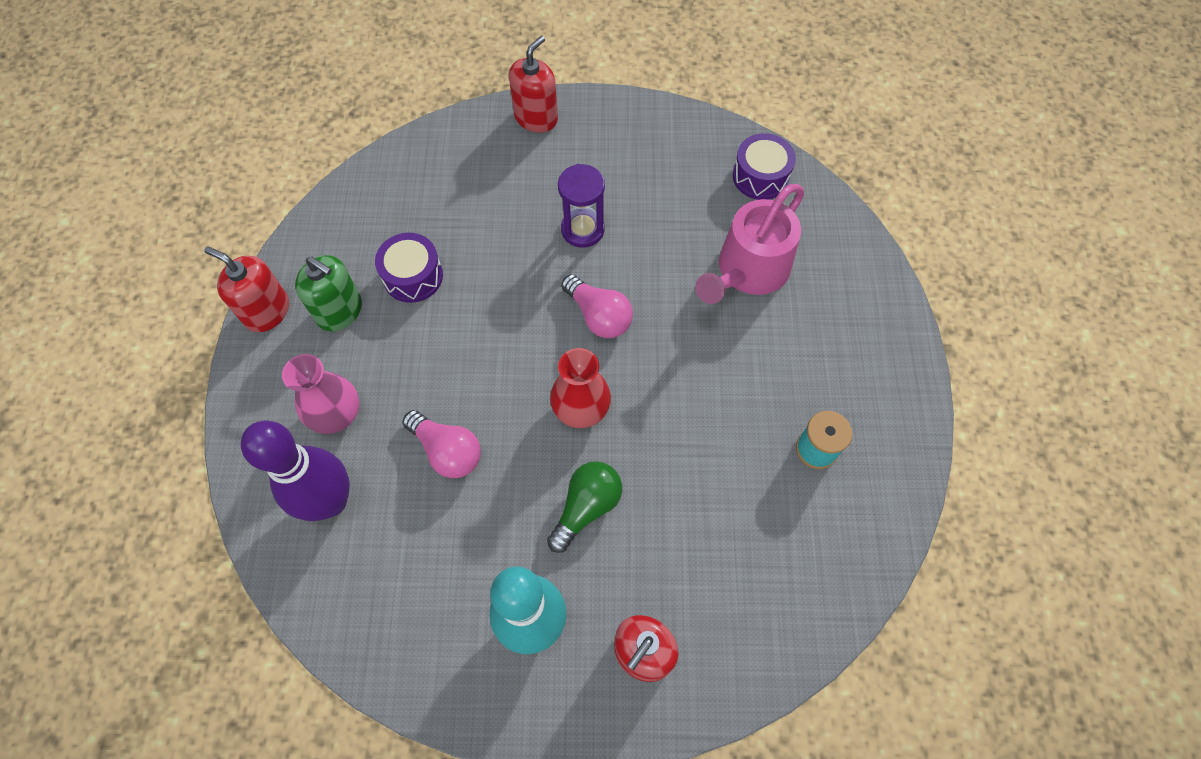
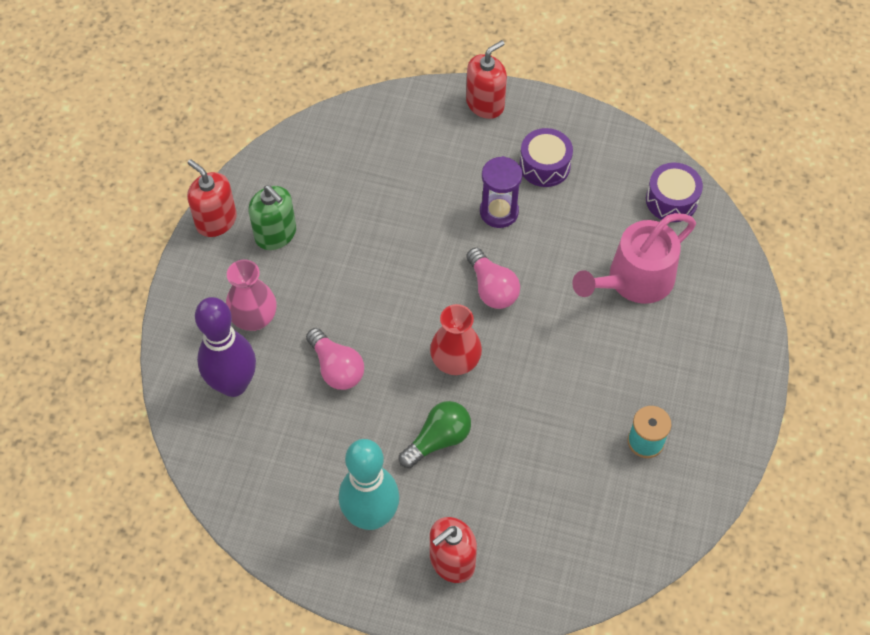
camera: 15 degrees right, 5 degrees down
purple drum [375,233,443,303] -> purple drum moved to [519,128,573,187]

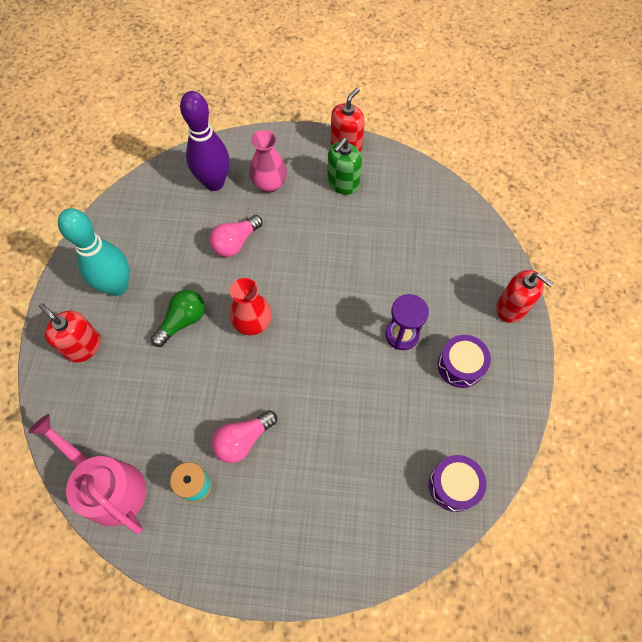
camera: 80 degrees right, 5 degrees up
green light bulb [399,401,471,468] -> green light bulb turned 90 degrees counterclockwise [151,290,205,347]
pink light bulb [466,247,520,309] -> pink light bulb moved to [212,410,277,463]
pink watering can [572,213,696,304] -> pink watering can moved to [28,414,146,534]

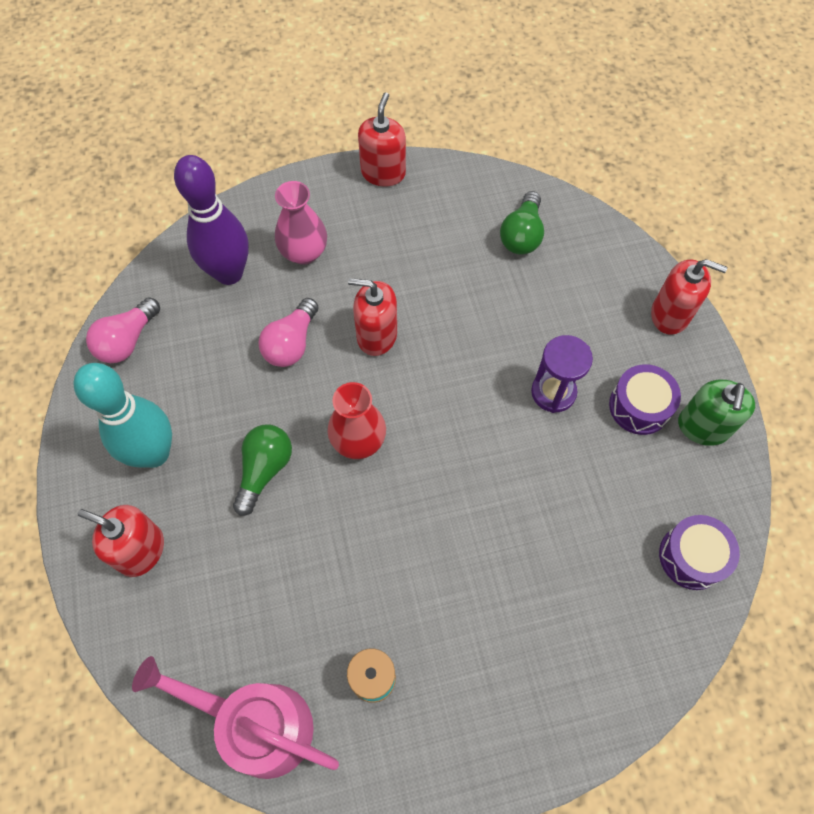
camera: 20 degrees left, 0 degrees up
pink light bulb [212,410,277,463] -> pink light bulb moved to [86,297,160,363]
green soap dispenser [327,138,362,195] -> green soap dispenser moved to [678,380,755,446]
none -> red soap dispenser [348,278,397,356]
none -> green light bulb [500,191,544,255]

